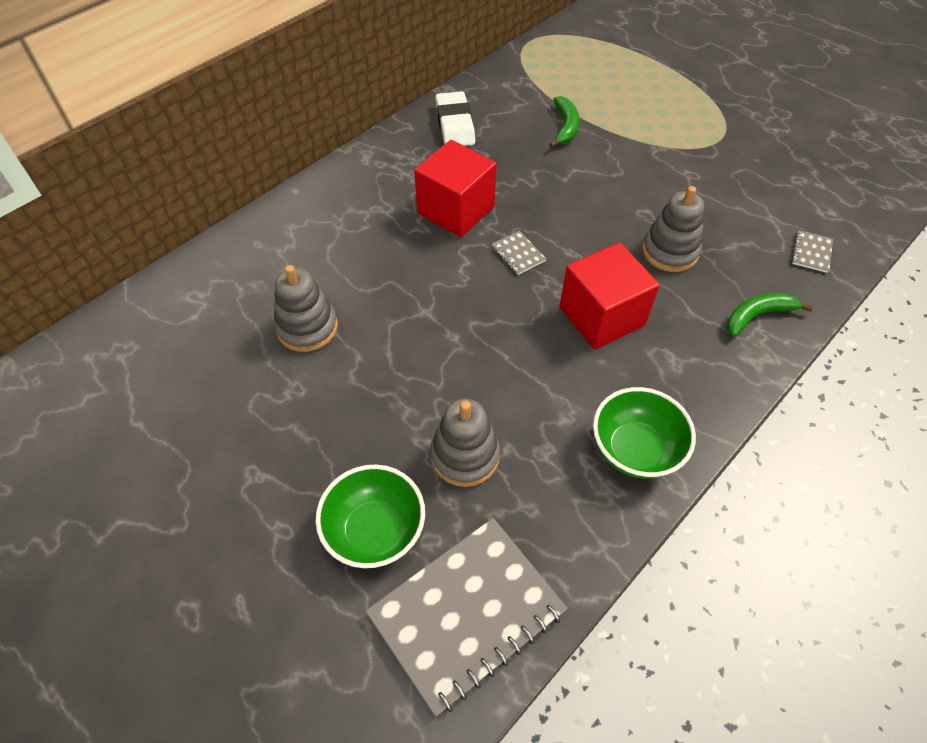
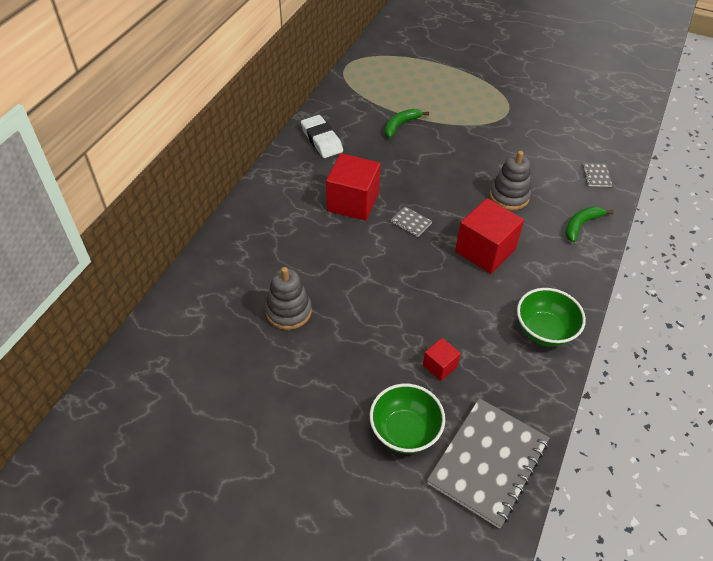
camera: 20 degrees left, 5 degrees down
grey stacking toy [430,399,500,487] -> red cube [423,338,461,381]
green banana [549,96,579,148] -> green banana turned 120 degrees counterclockwise [385,109,429,138]

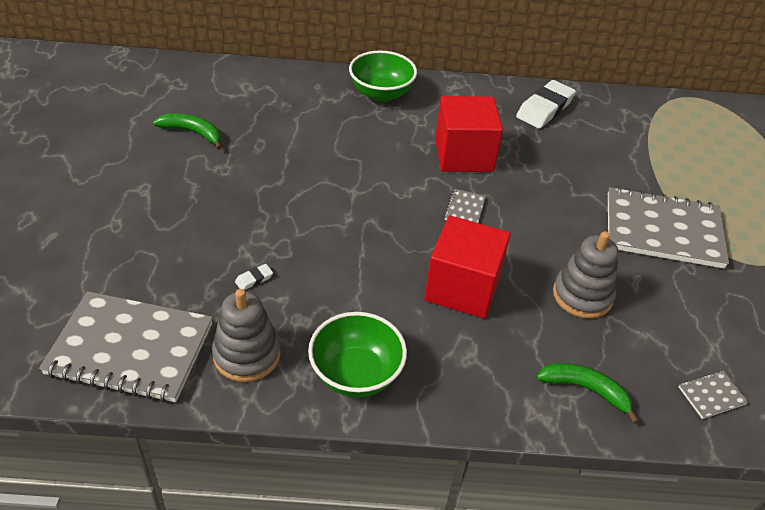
camera: 65 degrees right, 5 degrees down
grey stacking toy [265,267,312,330] -> grey stacking toy moved to [212,289,281,382]
green bowl [370,384,445,454] -> green bowl moved to [349,51,417,102]
green banana [385,109,429,138] -> green banana moved to [153,113,222,150]
red cube [423,338,461,381] -> white eraser [235,264,273,290]
none -> grey notebook [608,187,729,269]

